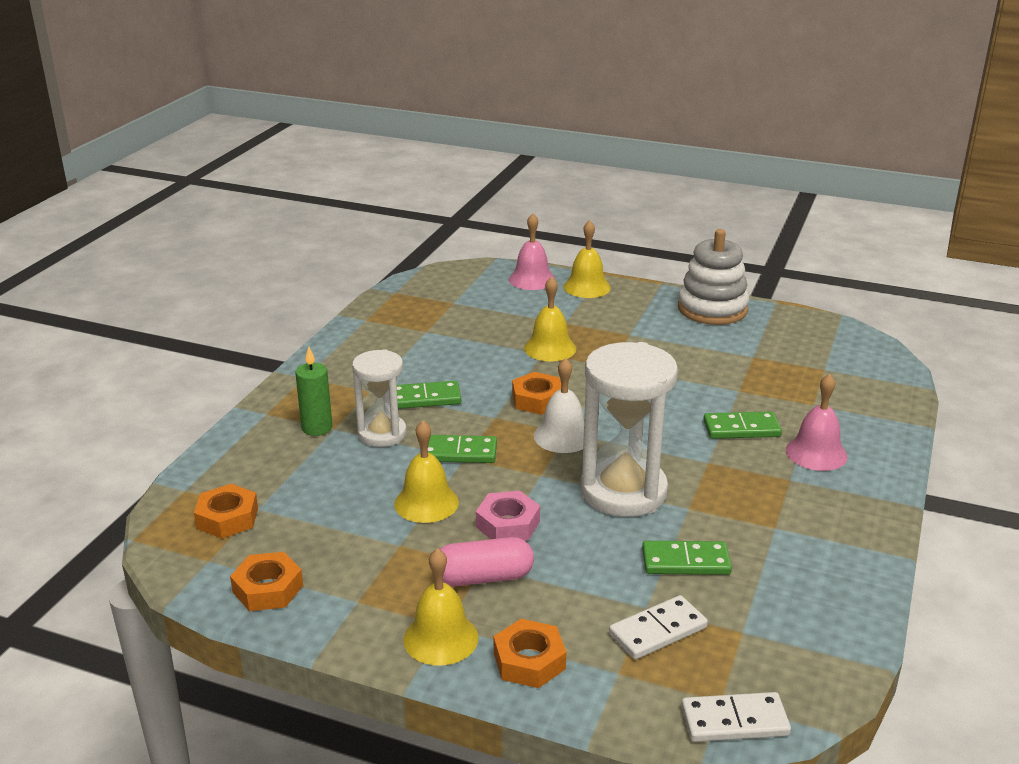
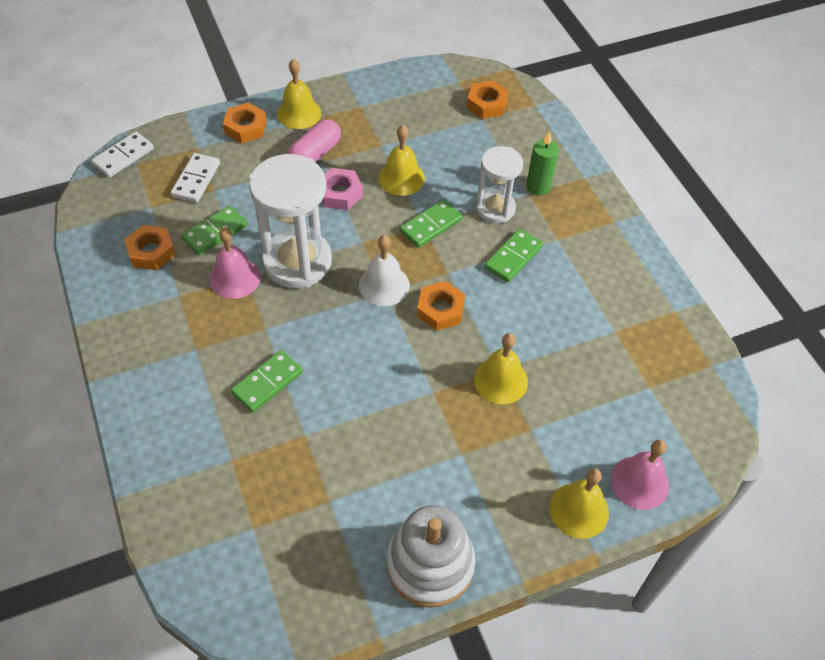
camera: 135 degrees right, 25 degrees up
orange nut [230,552,303,611] -> orange nut moved to [124,225,175,270]
pink bell [786,373,848,471] -> pink bell moved to [209,227,261,299]

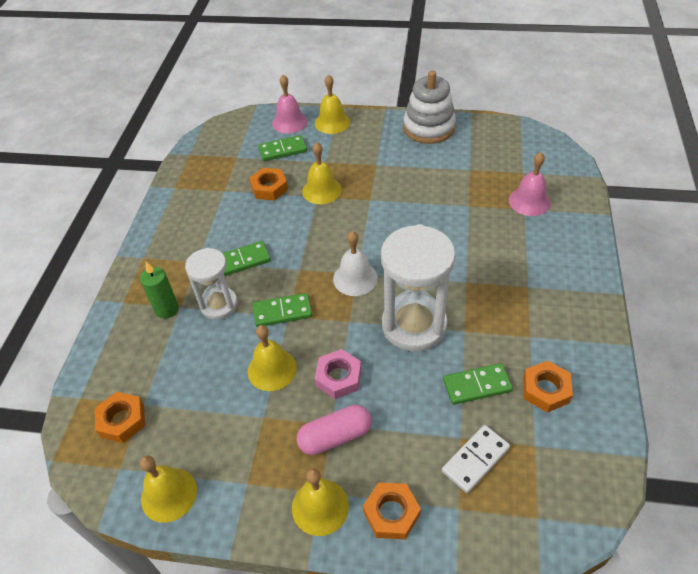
camera: 145 degrees left, 5 degrees down
white domino [91,131,154,178] -> none
pink bell [209,227,261,299] -> pink bell moved to [509,152,551,216]
green domino [231,350,303,413] -> green domino moved to [258,135,307,161]
orange nut [417,281,465,331] -> orange nut moved to [249,168,288,201]
none -> yellow bell [140,456,197,523]

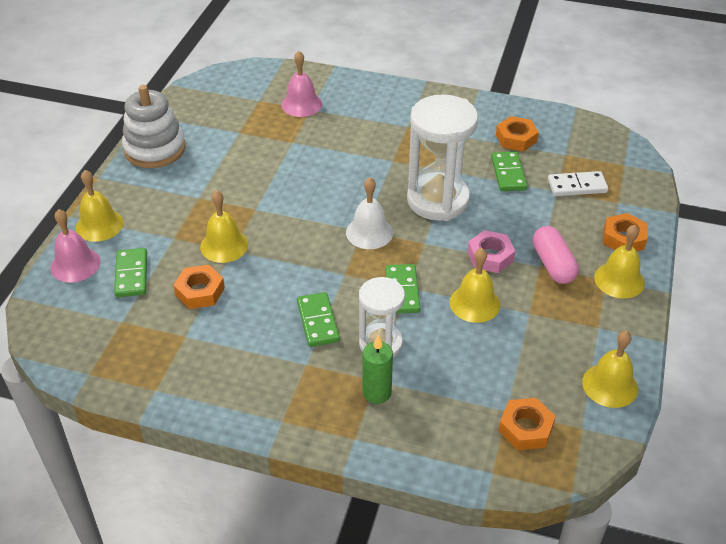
camera: 85 degrees left, 5 degrees down
white domino [442,425,510,493] -> white domino turned 60 degrees counterclockwise [548,171,608,196]

